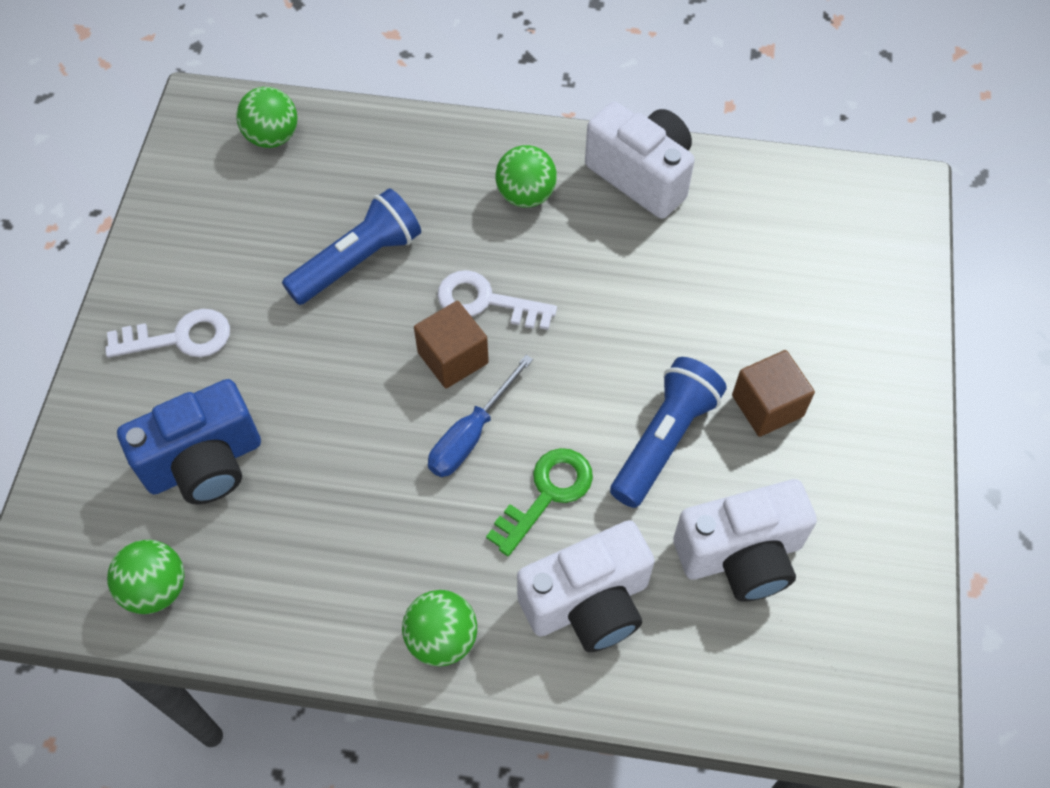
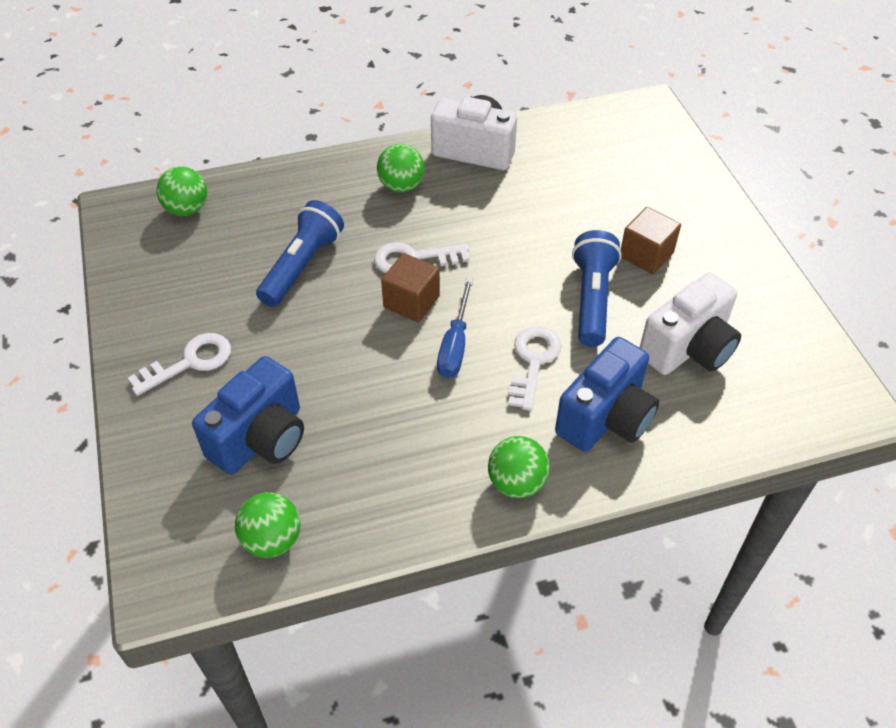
camera: 25 degrees left, 10 degrees down
green key [486,448,593,556] -> white key [508,326,561,411]
white camera [517,520,655,652] -> blue camera [555,337,659,452]

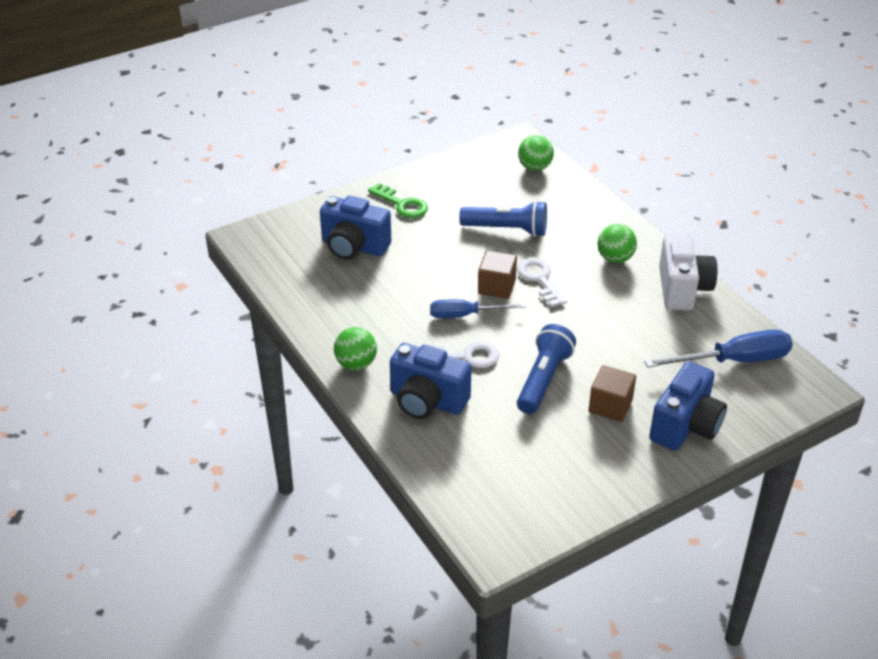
camera: 75 degrees right, 10 degrees down
white key [128,333,231,396] -> green key [368,183,428,218]
green ball [235,492,300,558] -> none
blue flashlight [572,230,621,347] -> blue flashlight turned 60 degrees counterclockwise [517,324,576,414]
white camera [639,272,741,375] -> none
none -> blue screwdriver [644,330,793,367]
none -> blue camera [649,361,727,451]

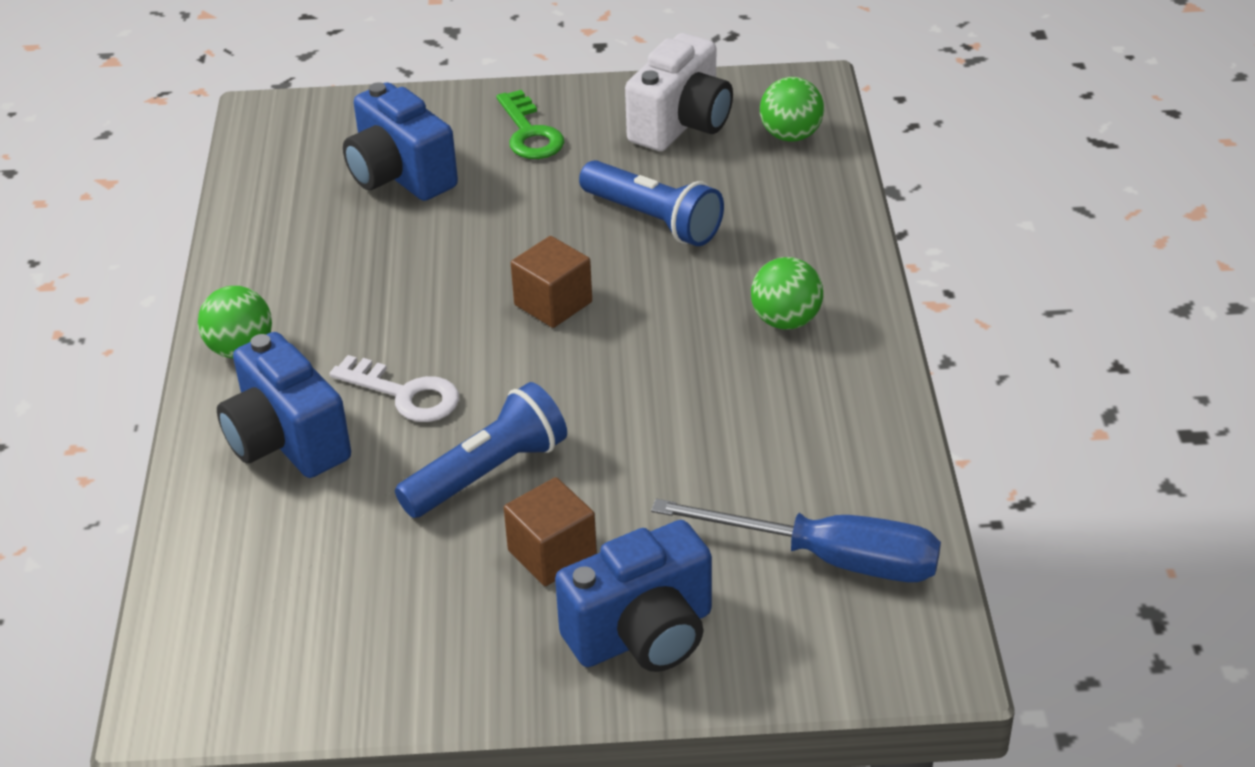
camera: 30 degrees right, 0 degrees up
blue screwdriver [430,300,526,318] -> none
white key [517,258,567,307] -> none
white camera [659,234,717,311] -> white camera moved to [625,33,733,151]

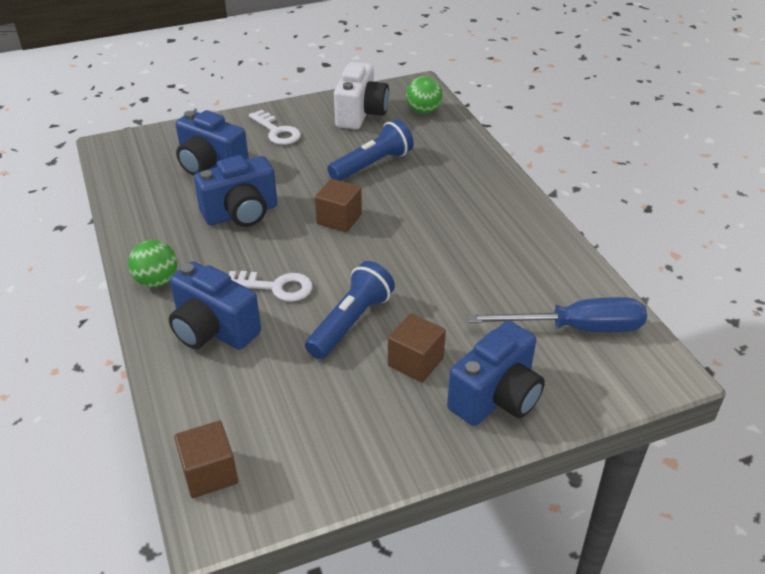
camera: 20 degrees left, 0 degrees up
green key [496,90,564,159] -> white key [249,110,301,145]
blue flashlight [579,160,724,246] -> blue flashlight turned 60 degrees counterclockwise [327,119,414,181]
green ball [751,257,823,330] -> none
none -> brown cube [174,421,238,498]
none -> blue camera [194,155,277,227]

